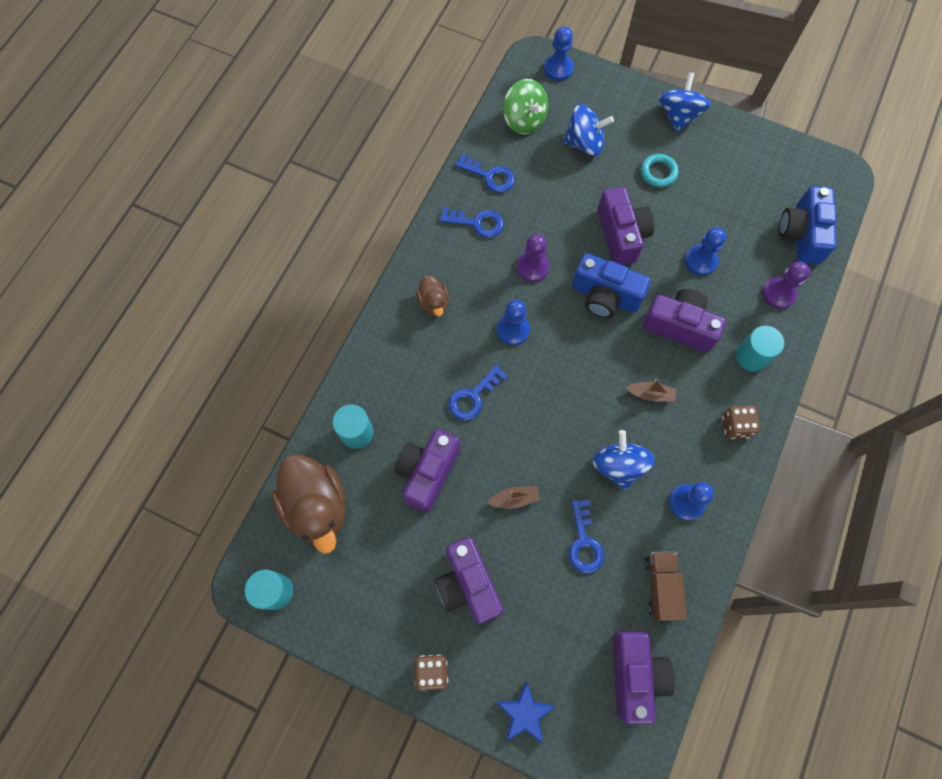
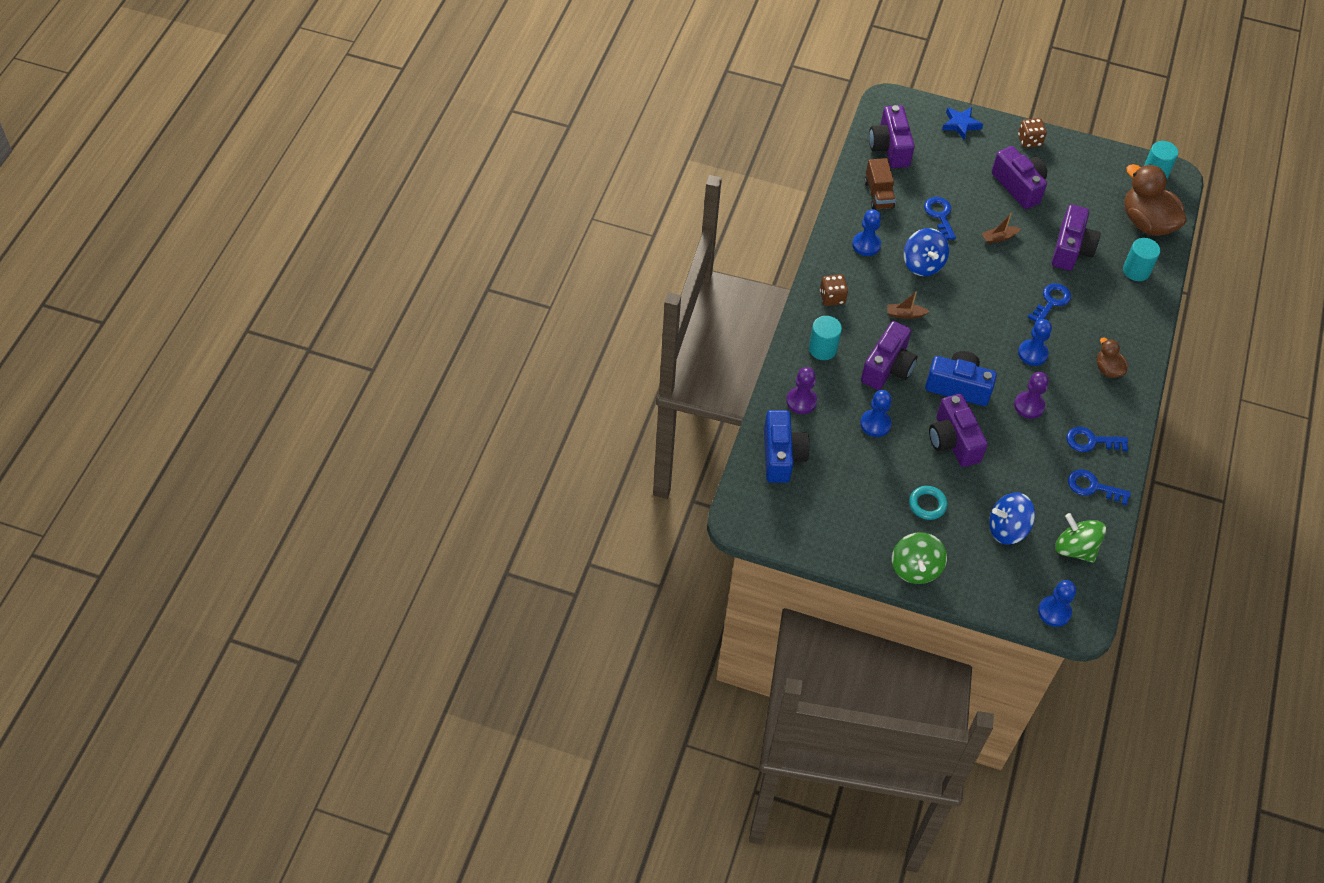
camera: 170 degrees right, 15 degrees down
purple camera [643,289,726,352] -> purple camera turned 75 degrees counterclockwise [861,321,917,390]
blue spinning top [659,72,711,132] -> green spinning top [892,532,947,584]

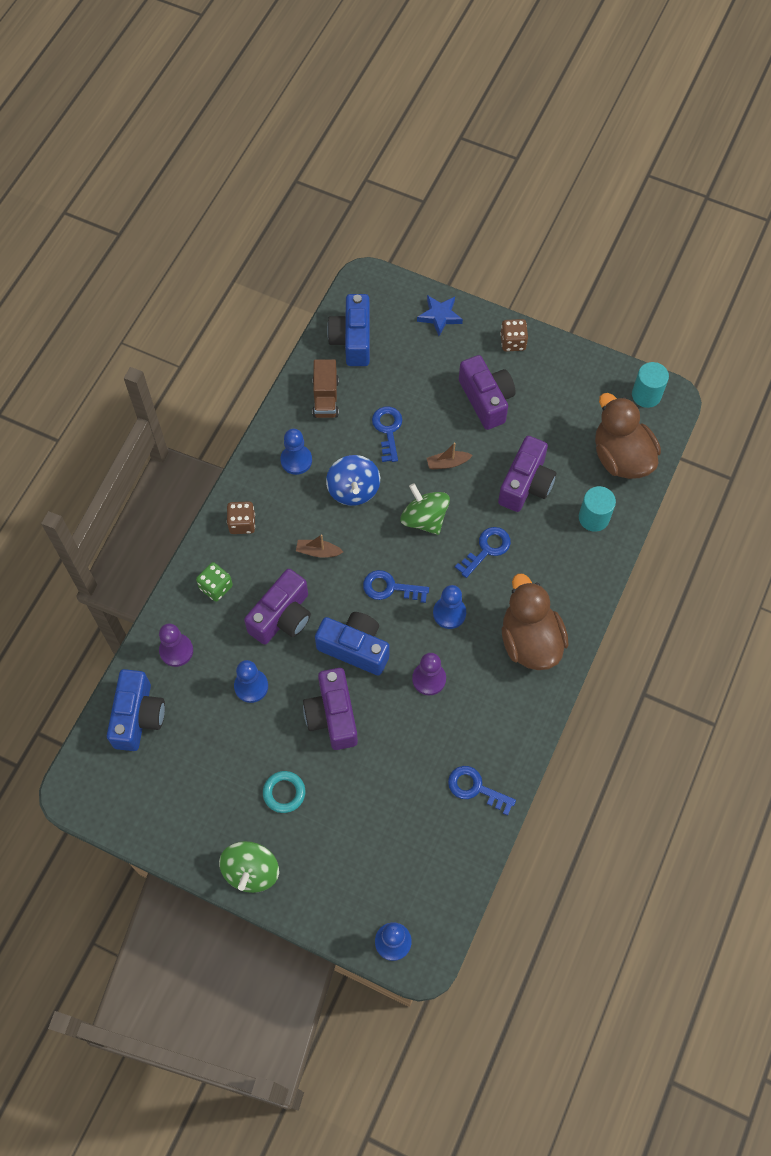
camera: 10 degrees right, 10 degrees up
turquoise cylinder [809,316,842,360] -> green dice [196,562,233,602]
purple camera [869,105,915,168] -> blue camera [327,294,370,366]
blue spinning top [989,492,1035,545] -> none
green spinning top [1055,513,1106,563] -> green spinning top moved to [400,483,450,535]
blue key [1067,427,1128,452] -> blue key moved to [363,570,429,603]
brown duck [1097,338,1128,378] -> brown duck [502,573,569,670], size x1.97

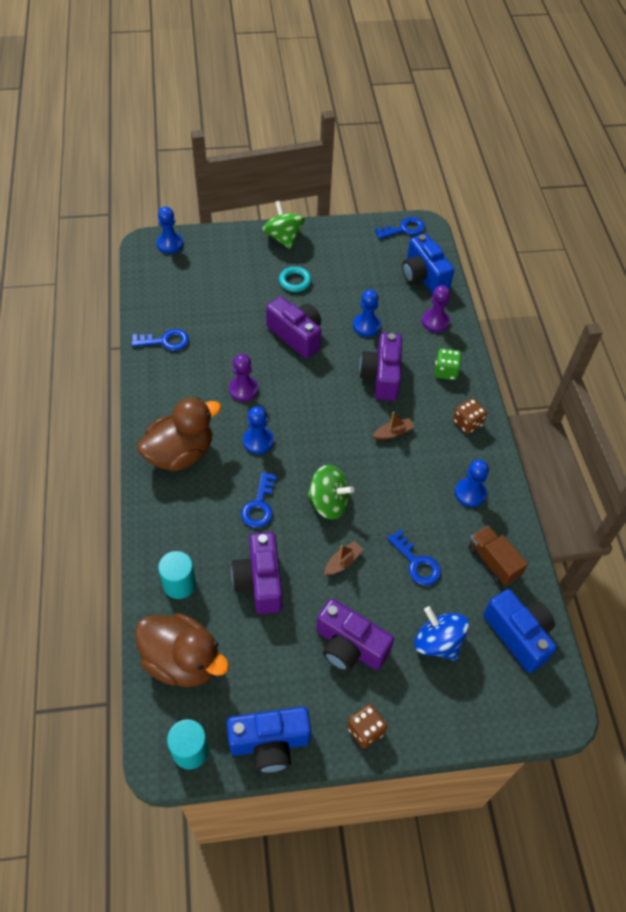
camera: 145 degrees right, 10 degrees down
blue camera [315,612,389,676] -> blue camera moved to [227,707,311,773]
blue spinning top [326,455,380,506] -> blue spinning top moved to [414,606,469,661]
blue key [363,570,429,603] -> blue key moved to [375,217,425,239]
blue star [417,295,463,336] -> none
brown duck [502,573,569,670] -> brown duck turned 75 degrees counterclockwise [137,397,221,472]

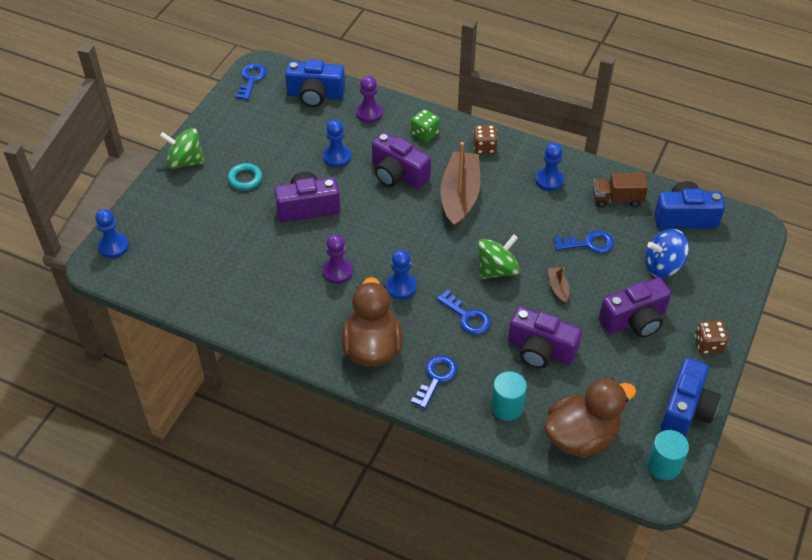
camera: 55 degrees left, 5 degrees down
blue key [131,329,189,351] -> blue key moved to [411,355,457,409]
brown boat [373,412,415,440] -> brown boat [440,142,480,229], size x2.33

